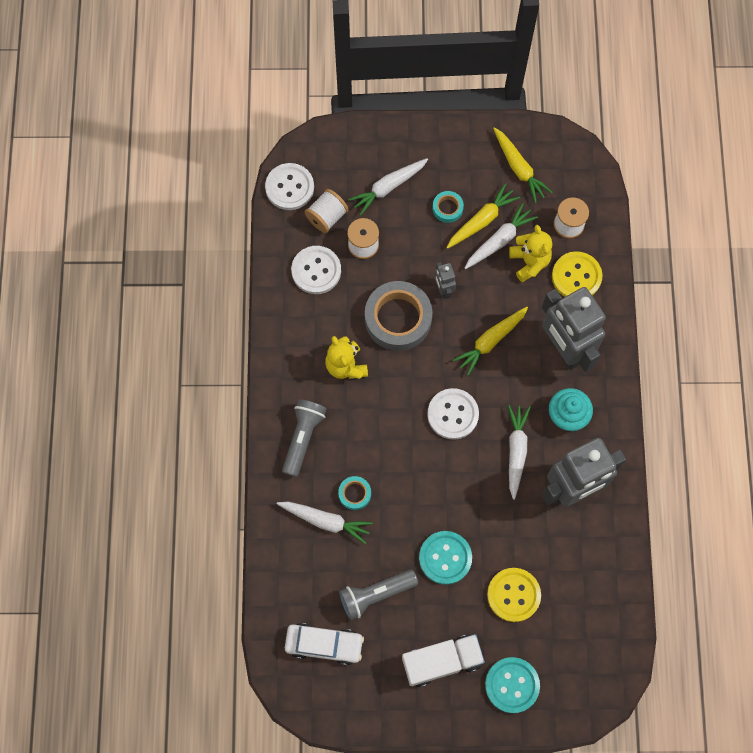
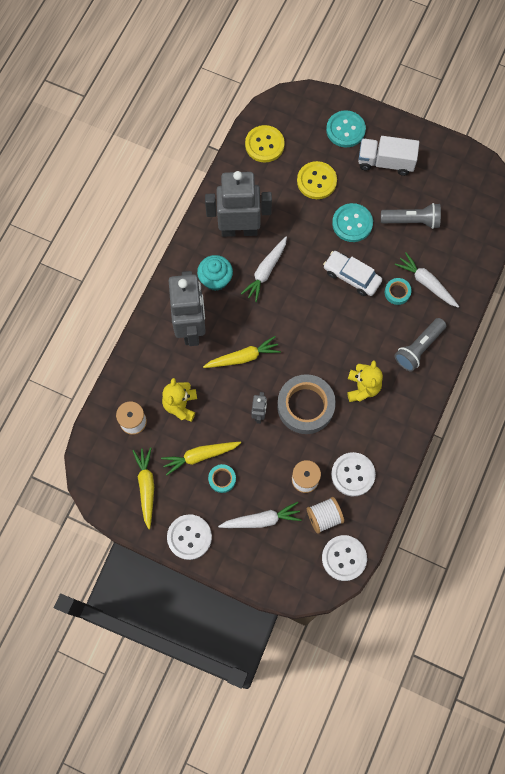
camera: 155 degrees left, 0 degrees up
white car [285,623,364,665] -> white car moved to [323,251,382,296]
white button [427,388,479,440] -> white button moved to [167,514,212,560]
white carrot [465,203,538,269] -> none
yellow button [552,251,602,297] -> yellow button moved to [245,125,285,163]

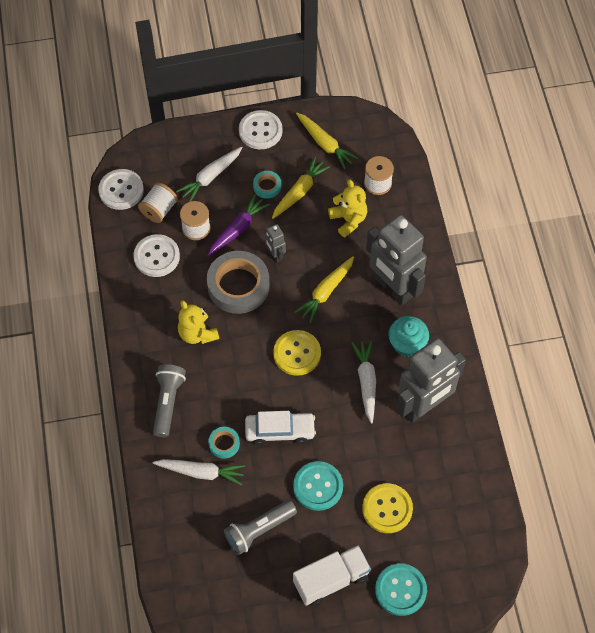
camera: 145 degrees right, 10 degrees down
yellow button [245,125,285,163] -> yellow button moved to [273,330,321,376]
none -> purple carrot [207,194,270,256]

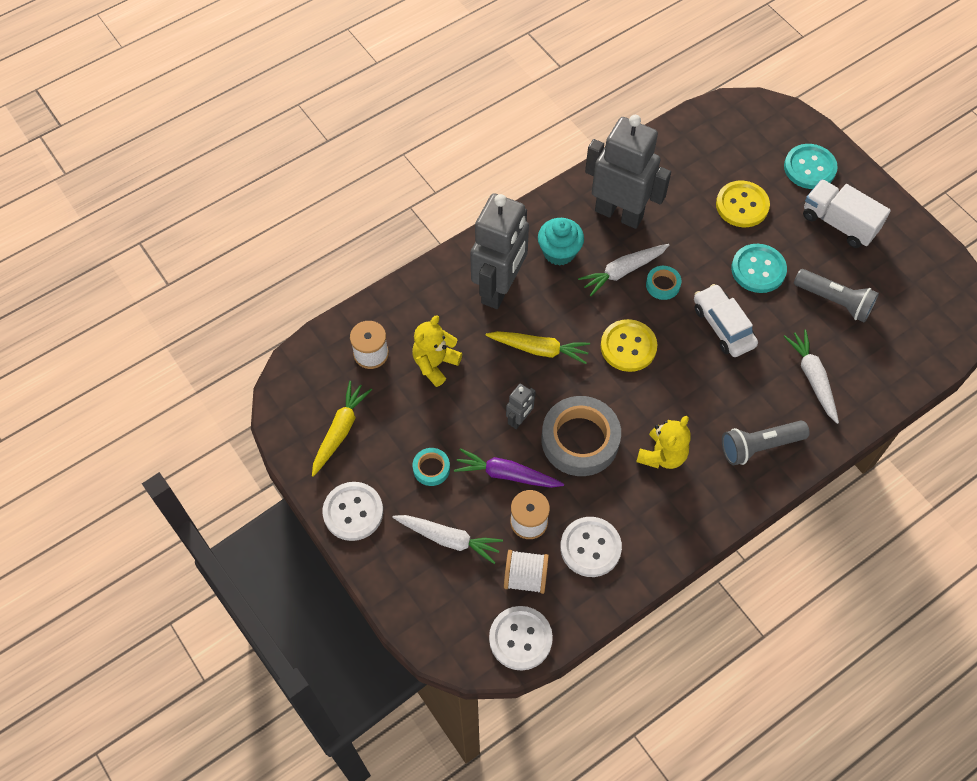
camera: 115 degrees left, 0 degrees up
turquoise tape [208,427,240,459] -> turquoise tape moved to [646,266,682,300]
yellow carrot [272,157,330,219] -> none

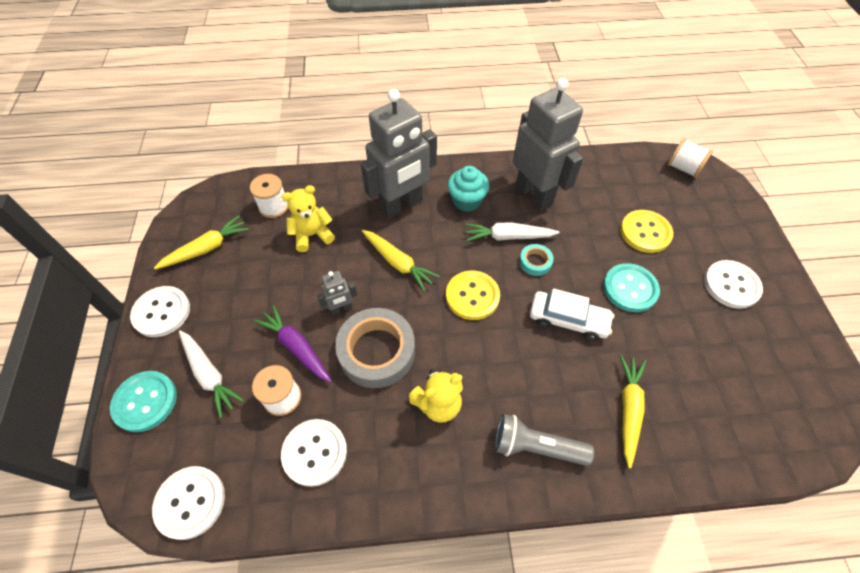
camera: 30 degrees right, 5 degrees down
turquoise tape [413,448,450,486] -> none
white spool [504,550,549,594] -> white spool moved to [668,138,713,178]
white car [694,284,758,357] -> white car turned 105 degrees clockwise [530,289,614,341]
white carrot [783,329,839,424] -> yellow carrot [620,355,646,469]
turquoise button [784,144,838,189] -> turquoise button moved to [110,371,177,432]
grey flashlight [794,269,879,323] -> none
white truck [803,179,891,248] -> white button [704,260,763,309]

